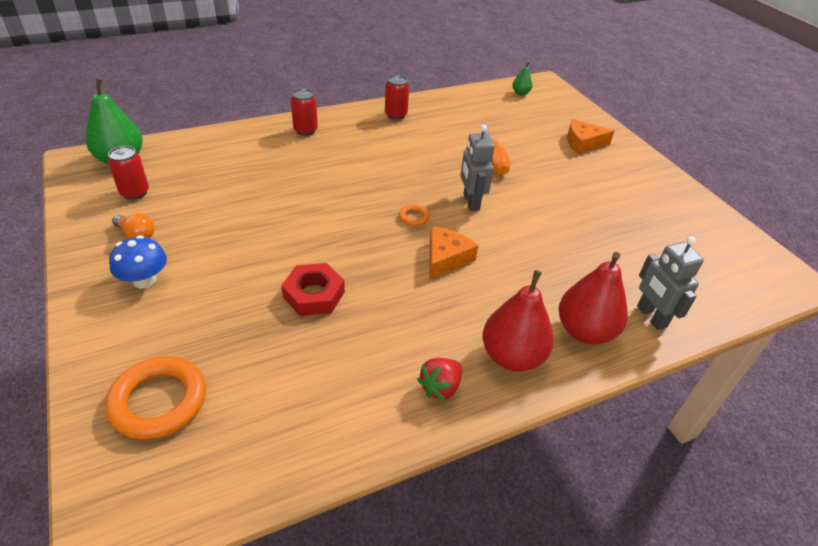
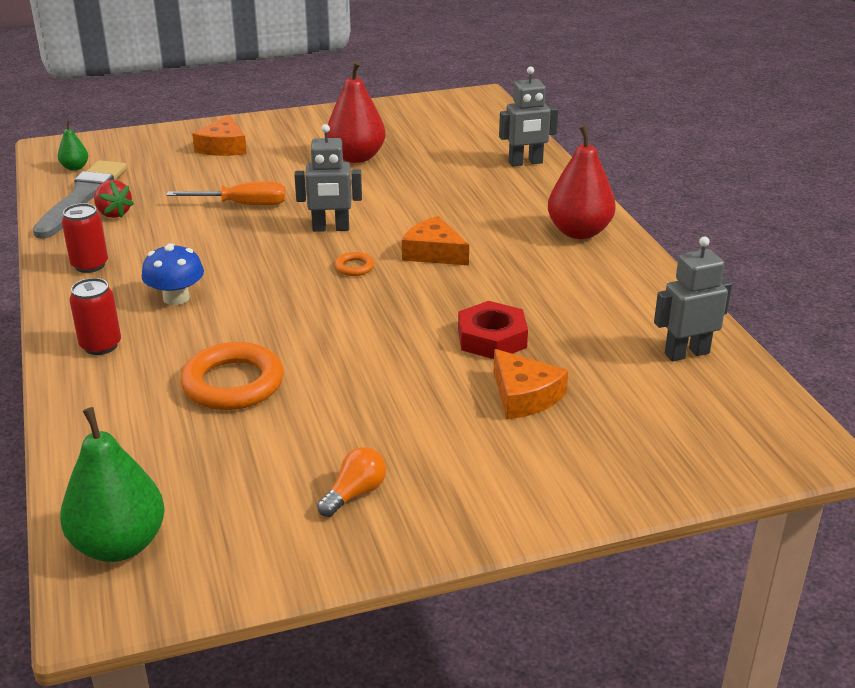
camera: 80 degrees left, 10 degrees down
orange ring [105,356,206,439] -> orange ring moved to [180,342,283,410]
red can [108,146,149,200] -> none
blue mushroom [109,235,167,288] -> blue mushroom moved to [142,243,204,305]
red strawberry [417,358,462,401] -> red strawberry moved to [94,180,134,218]
red pear [559,252,628,344] -> red pear moved to [327,61,386,163]
none -> grey brush [33,160,127,239]
none -> orange cheese [494,349,568,419]
none -> grey robot [654,236,732,361]

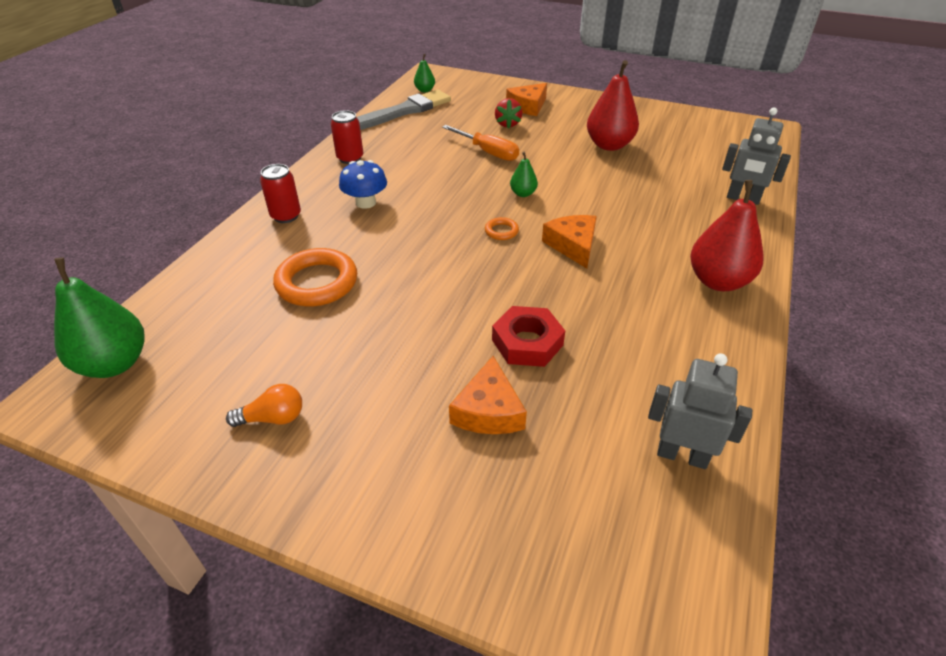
camera: 40 degrees right, 10 degrees up
red strawberry [94,180,134,218] -> red strawberry moved to [495,98,522,129]
grey robot [294,124,362,232] -> green pear [510,152,538,197]

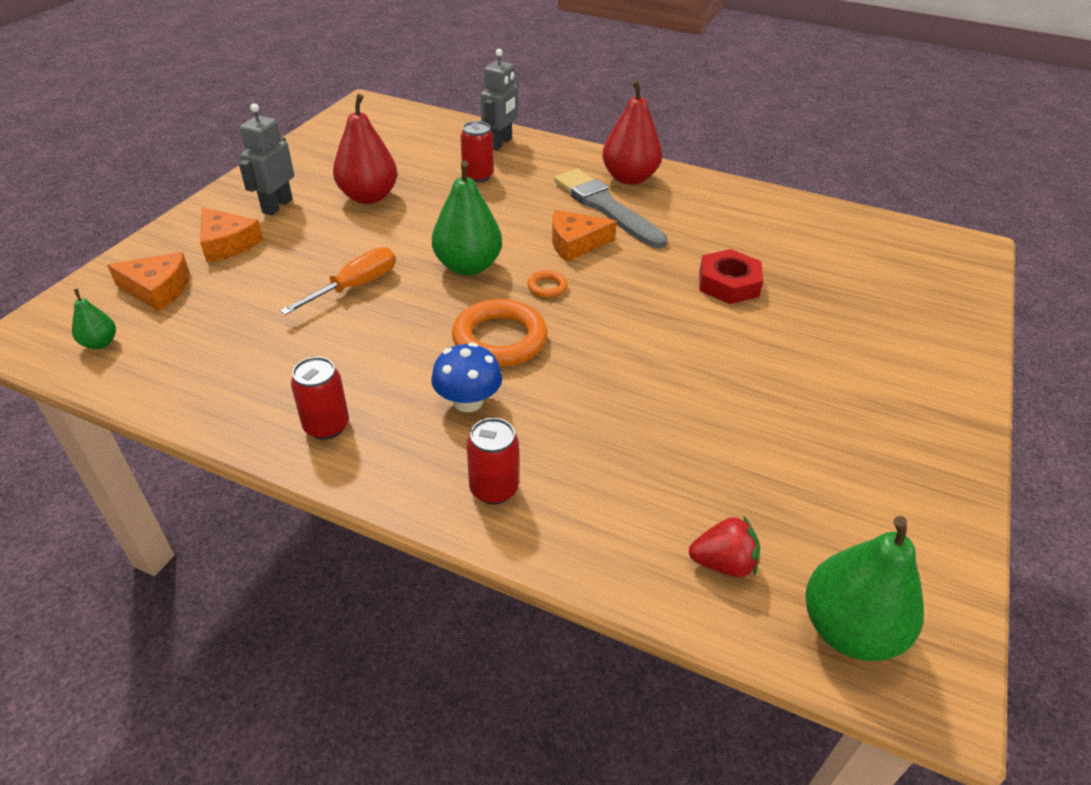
camera: 90 degrees left, 0 degrees up
orange light bulb [226,384,302,427] -> none
orange ring [273,248,357,307] -> orange ring moved to [452,299,547,367]
grey brush [357,90,451,130] -> grey brush moved to [554,169,668,248]
orange cheese [449,356,527,434] -> orange cheese moved to [107,252,190,311]
red strawberry [495,98,522,129] -> red strawberry moved to [689,517,760,577]
green pear [510,152,538,197] -> green pear [432,160,502,276], size x2.04
grey robot [648,353,752,469] -> grey robot moved to [239,103,294,215]
none -> red can [460,121,494,182]

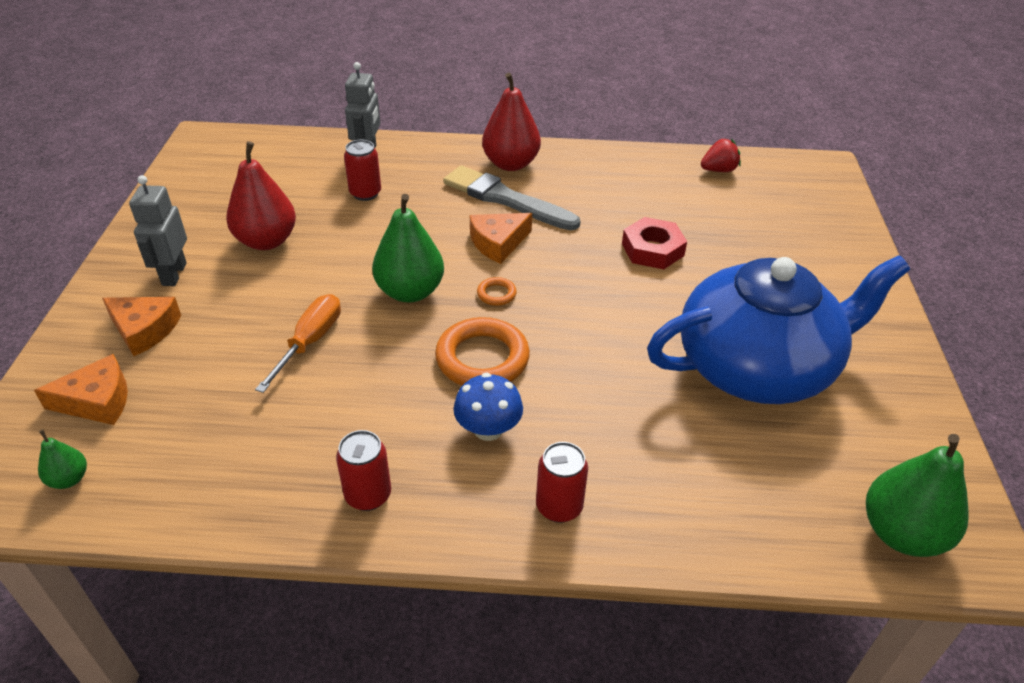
camera: 20 degrees left, 0 degrees up
red strawberry [689,517,760,577] -> red strawberry moved to [701,139,741,172]
none -> blue teapot [647,255,910,404]

